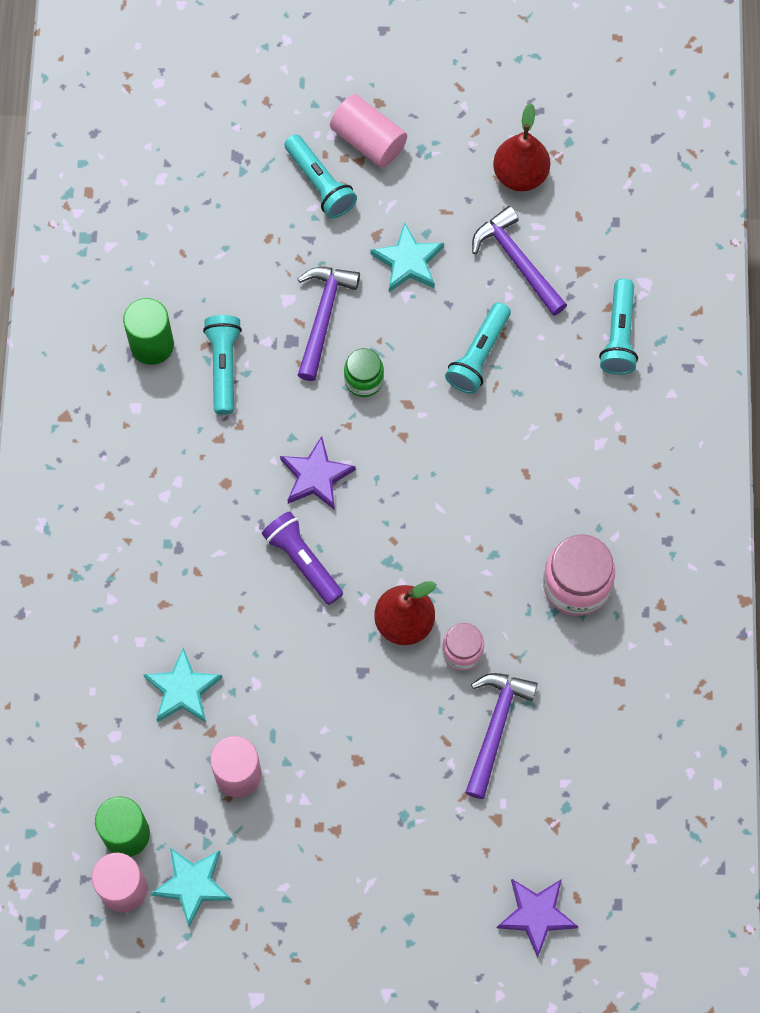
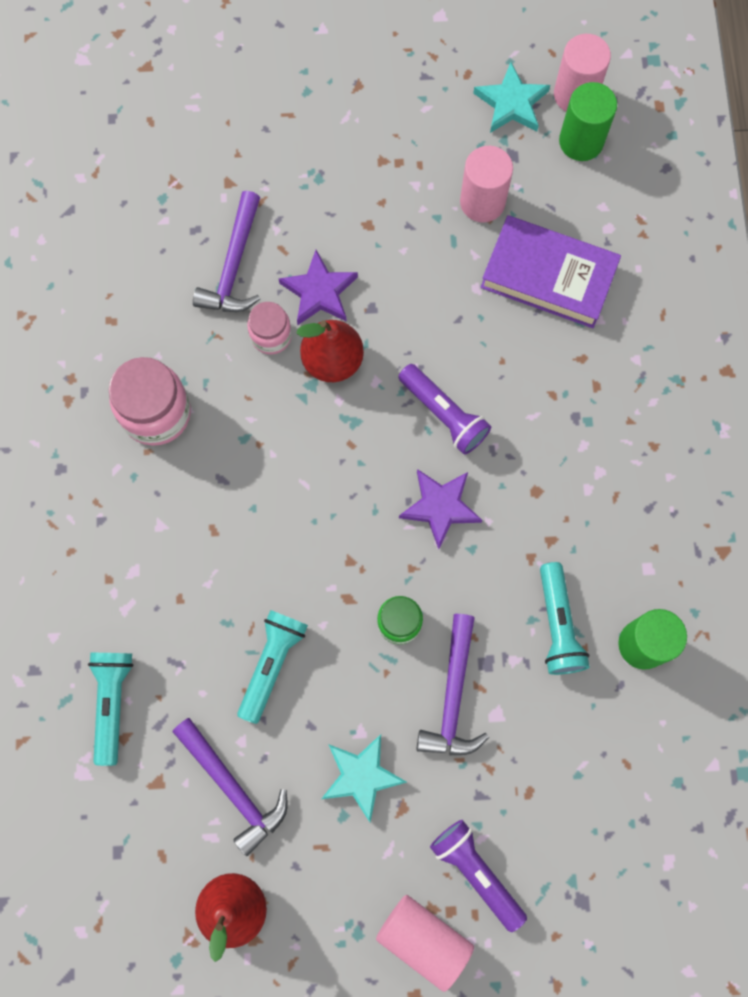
camera: 175 degrees right, 5 degrees up
turquoise star [143,647,222,722] -> purple book [481,215,621,328]
turquoise flashlight [284,134,357,218] -> purple flashlight [430,820,527,932]
purple star [497,879,578,958] -> purple star moved to [279,250,358,325]

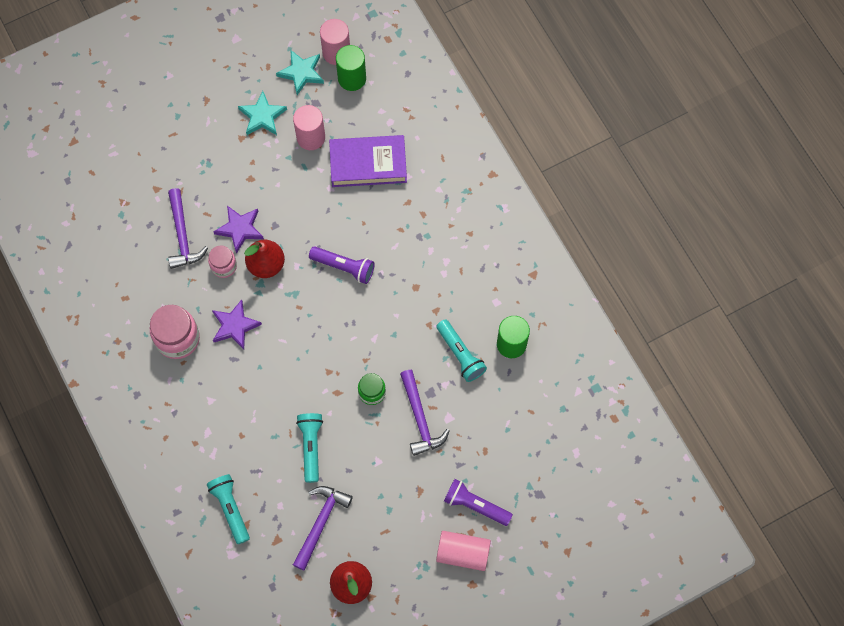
camera: 25 degrees left, 5 degrees down
purple hammer [172,718,288,856] -> purple hammer turned 90 degrees counterclockwise [293,486,353,571]
turquoise star [322,734,407,822] -> turquoise star moved to [238,91,287,135]
purple star [399,469,482,549] -> purple star moved to [212,299,262,349]

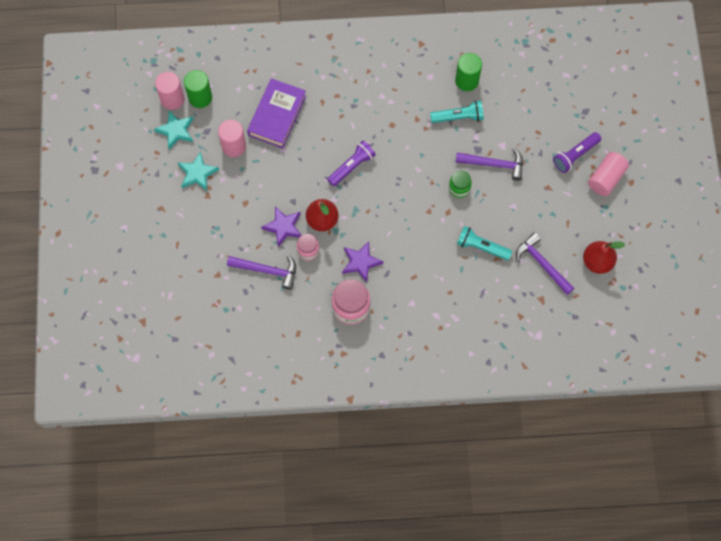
camera: 65 degrees left, 0 degrees up
turquoise flashlight [206,474,250,544] -> none

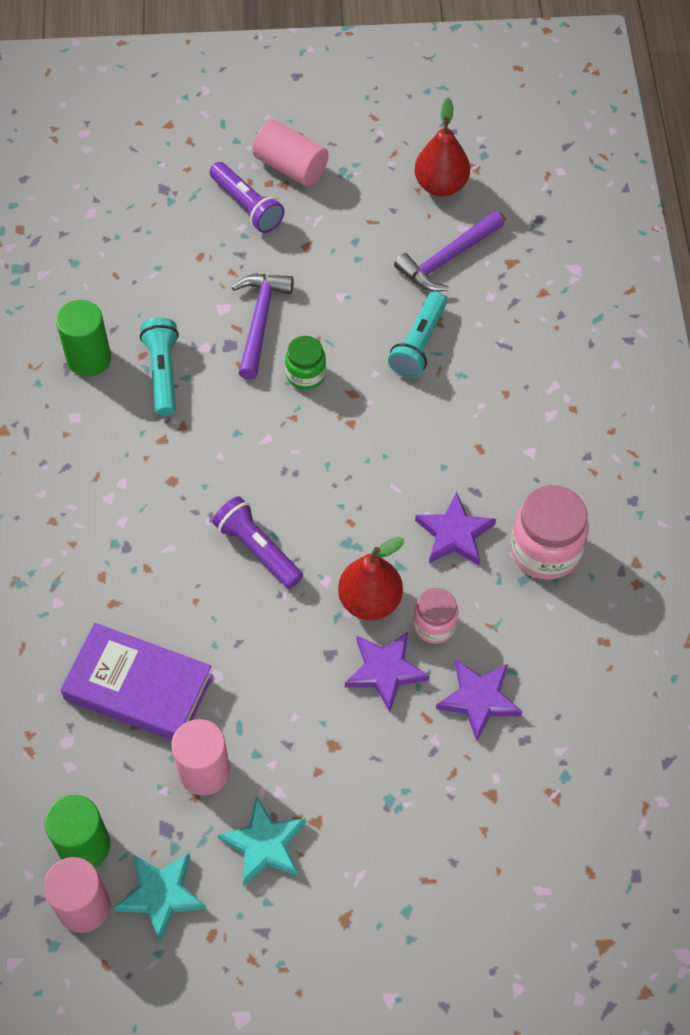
camera: 90 degrees left, 10 degrees down
purple hammer [227,255,296,290] -> purple star [436,660,522,741]

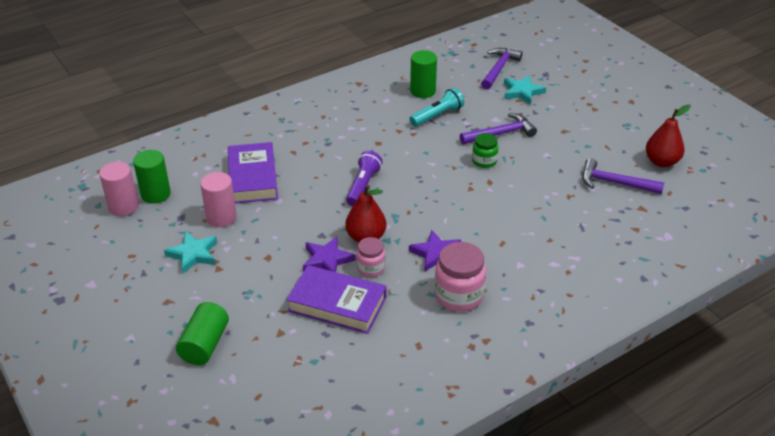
camera: 60 degrees right, 20 degrees down
turquoise star [114,853,207,943] -> turquoise star moved to [504,75,546,105]
purple flashlight [210,162,285,233] -> none
pink cylinder [252,120,329,186] -> none
turquoise flashlight [388,291,447,378] -> none
purple star [436,660,522,741] -> purple book [287,265,386,334]
none -> green cylinder [176,302,229,365]
none -> purple hammer [481,48,523,90]

